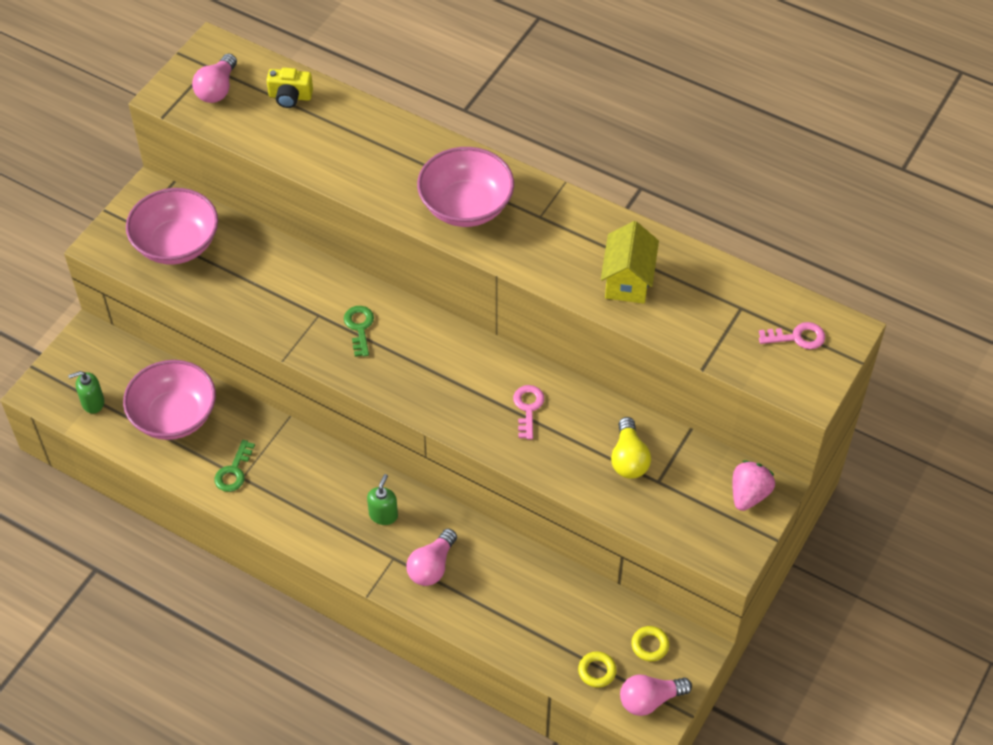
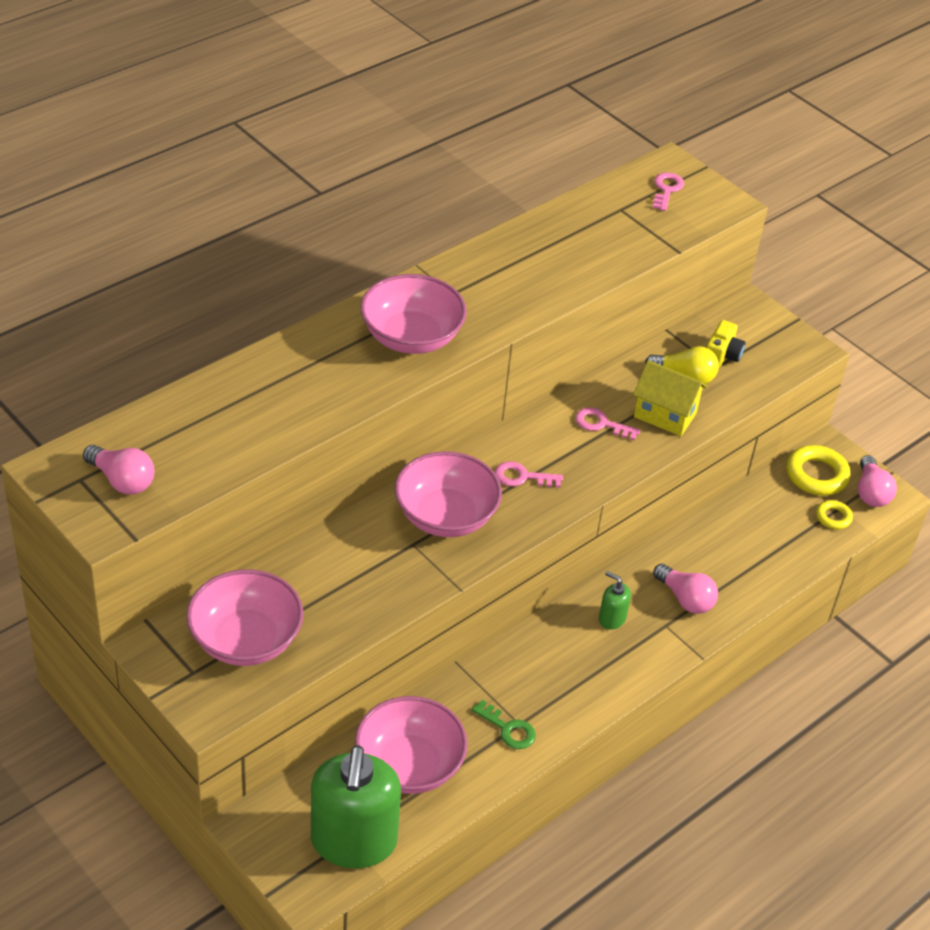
camera: 75 degrees left, 10 degrees down
green soap dispenser [68,371,104,414] -> green soap dispenser [311,745,401,868], size x2.38
yellow camera [266,68,313,108] -> yellow camera moved to [706,320,745,368]
green key [344,306,374,357] -> pink bowl [395,451,502,537]
yellow house [601,221,659,304] -> yellow house moved to [633,360,707,436]
yellow ring [631,626,669,661] -> yellow ring [786,445,851,495], size x1.79
pink strawberry [733,461,775,511] -> none
none -> pink key [495,461,563,488]

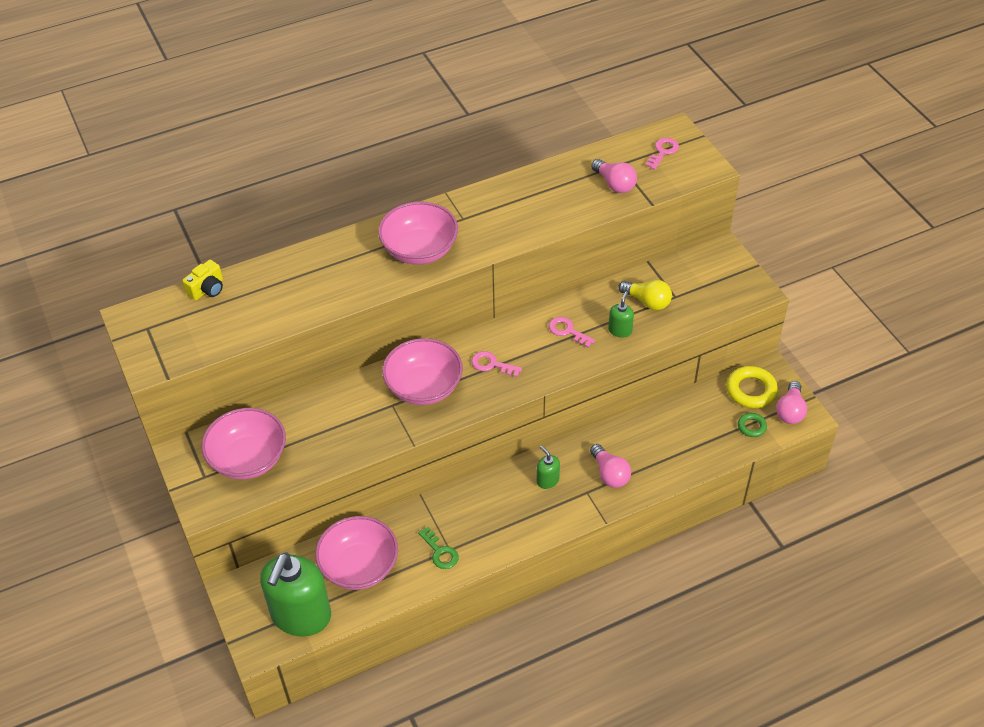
camera: 20 degrees right, 5 degrees up
pink light bulb [83,445,155,495] -> pink light bulb moved to [591,159,637,193]
yellow house [633,360,707,436] -> green soap dispenser [608,291,634,338]
yellow camera [706,320,745,368] -> yellow camera moved to [182,260,223,300]
yellow ring [816,500,853,529] -> green ring [738,413,767,437]

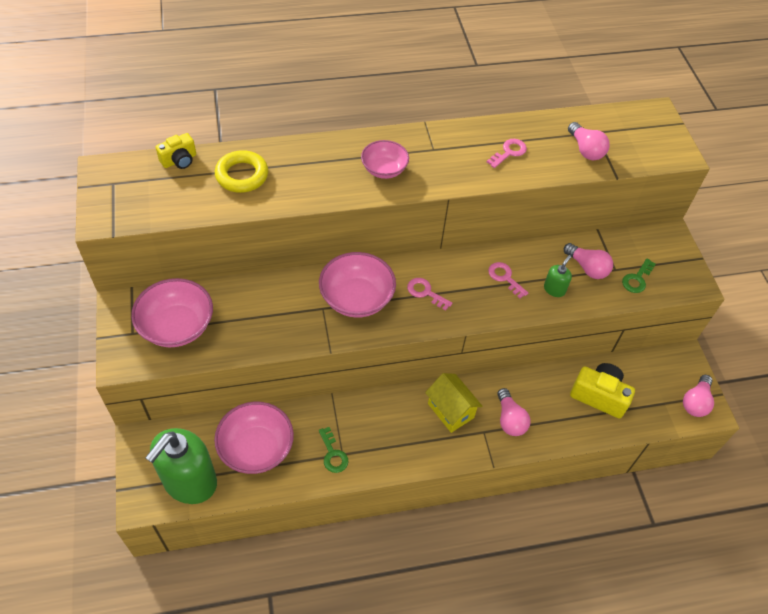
camera: 10 degrees right, 5 degrees up
pink bowl [378,202,458,265] -> pink bowl [361,140,409,179], size x0.63
green soap dispenser [537,446,560,489] -> yellow house [425,373,482,433]
yellow light bulb [618,280,672,310] -> pink light bulb [564,243,613,279]
pink key [645,138,679,170] -> pink key moved to [487,139,527,168]
yellow ring [726,366,778,408] -> yellow ring moved to [215,150,268,193]
green ring [738,413,767,437] -> none
none -> yellow camera [570,363,635,418]
none -> green key [622,259,656,293]

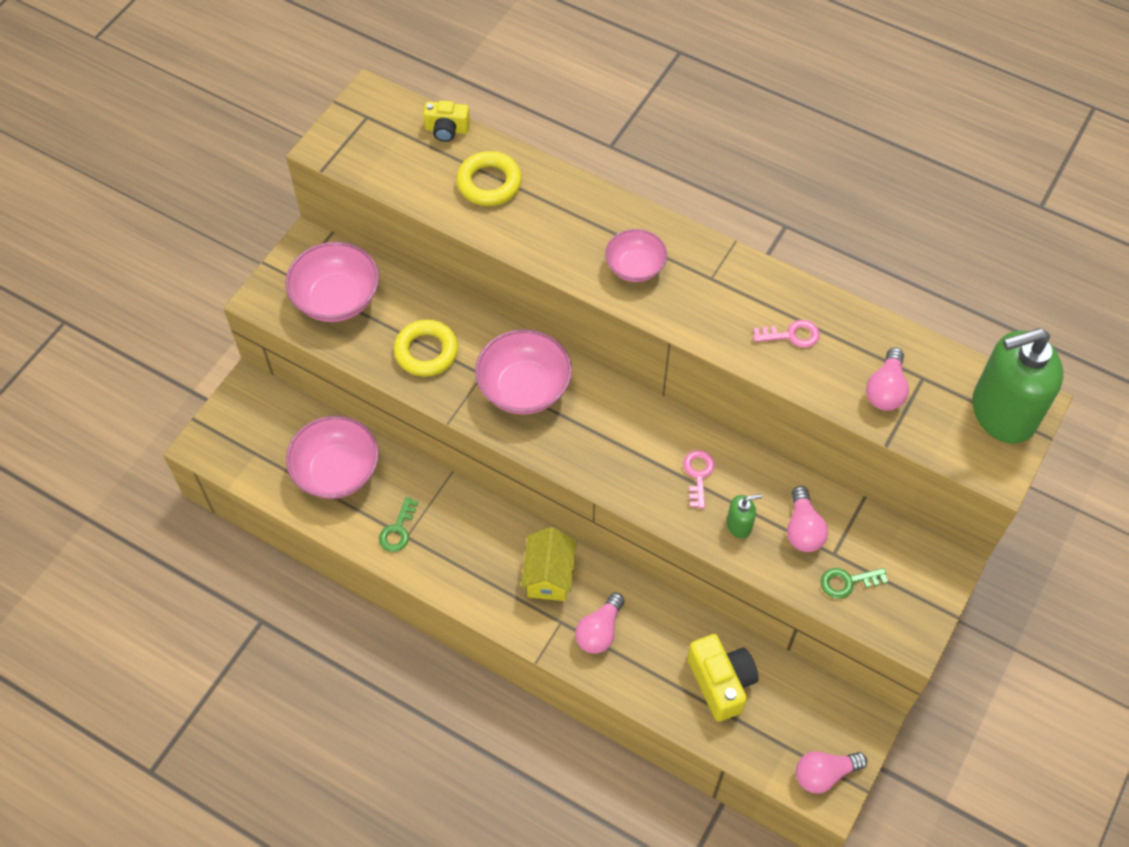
camera: 45 degrees right, 5 degrees up
green soap dispenser [145,428,217,504] -> green soap dispenser moved to [972,328,1063,444]
pink key [407,278,452,311] -> none
none -> yellow ring [394,319,458,377]

